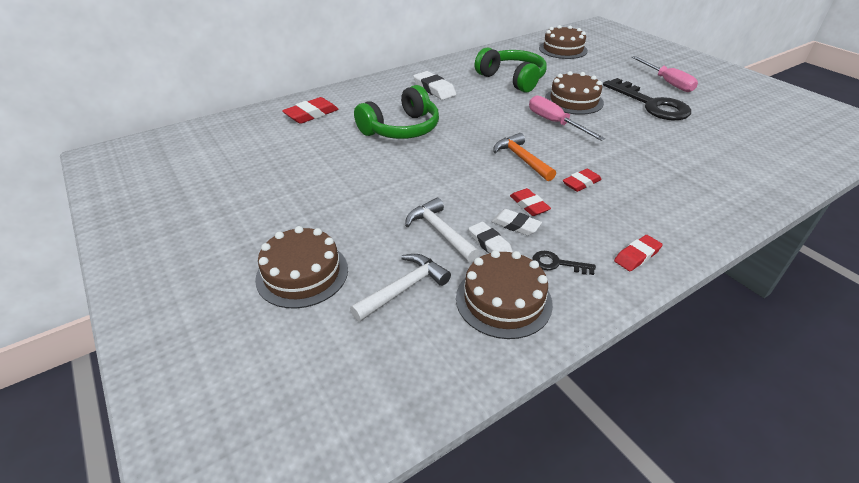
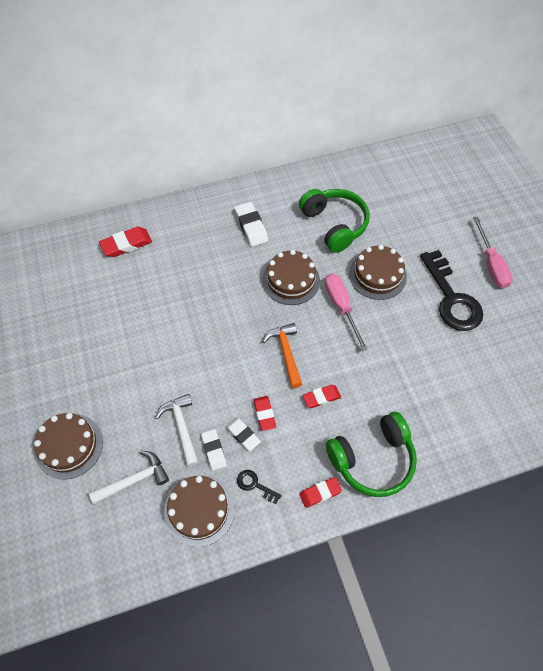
camera: 15 degrees right, 20 degrees up
green headphones [354,85,439,139] -> green headphones moved to [326,412,417,497]
brown cake [539,25,588,59] -> brown cake moved to [262,250,320,305]

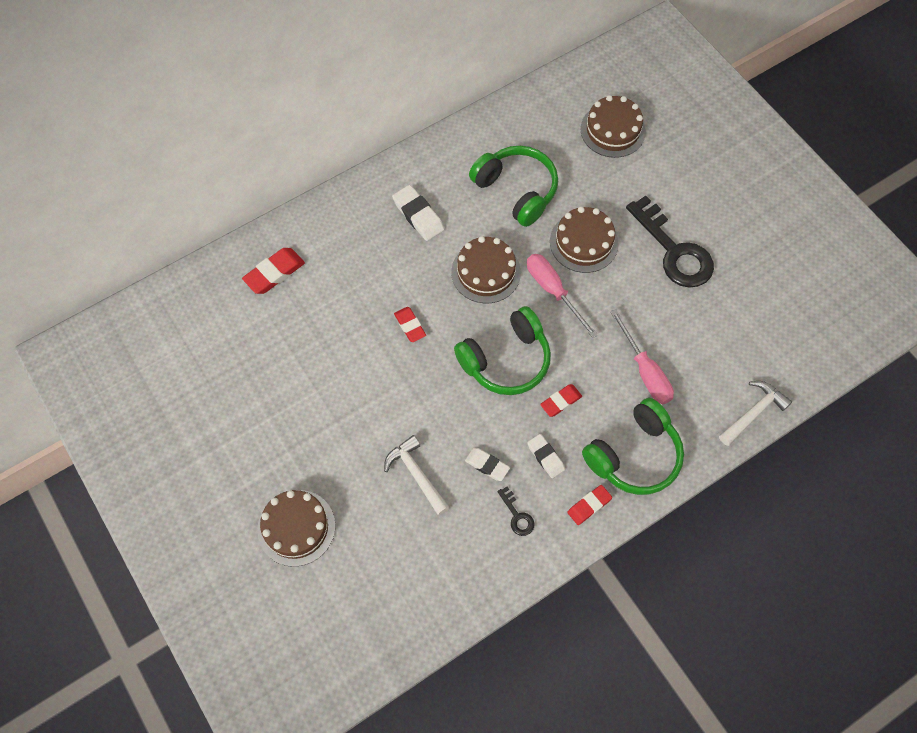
camera: 15 degrees left, 5 degrees up
white hammer [89,450,169,505] -> white hammer moved to [719,381,792,446]
brown cake [164,475,235,547] -> brown cake moved to [580,95,646,158]
white eraser [201,429,227,471] -> white eraser moved to [527,434,565,478]
black key [237,470,282,504] -> black key turned 135 degrees counterclockwise [497,486,535,536]
red eraser [253,396,276,431] -> red eraser moved to [394,307,426,342]
orange hammer [262,323,302,388] -> green headphones [454,306,551,395]
pink screwdriver [473,217,513,288] -> pink screwdriver moved to [610,309,674,404]

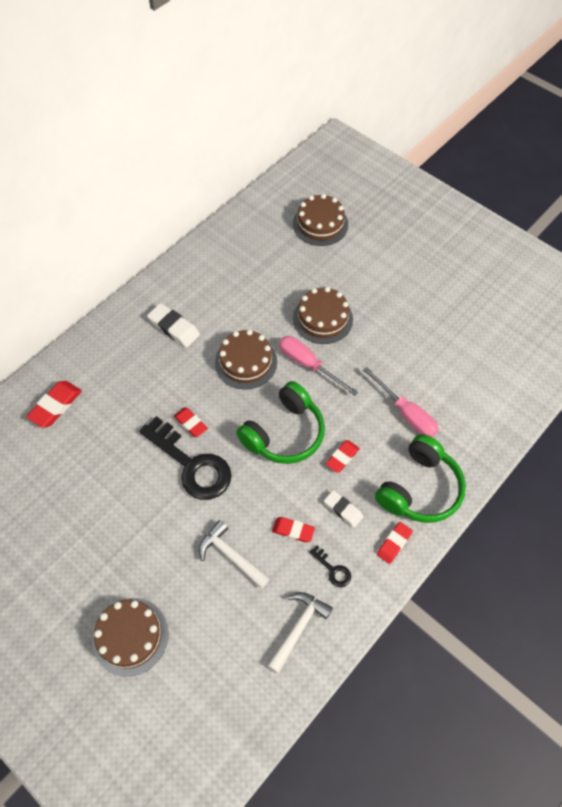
camera: 15 degrees left, 5 degrees down
white eraser [465,448,510,481] -> red eraser [272,517,315,542]
green headphones [469,146,558,227] -> none
black key [626,196,714,288] -> black key moved to [139,416,232,500]
white hammer [719,381,792,446] -> white hammer moved to [267,592,333,673]

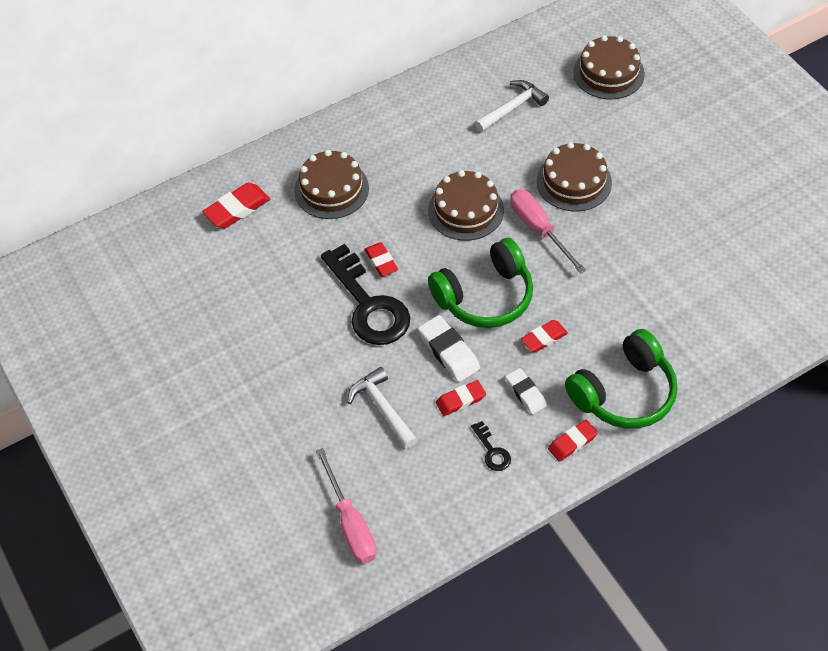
camera: 20 degrees right, 5 degrees down
brown cake [92,598,169,676] -> brown cake moved to [294,150,369,219]
white eraser [147,303,200,347] -> white eraser moved to [418,315,480,382]
white hammer [267,592,333,673] -> white hammer moved to [475,80,549,132]
red eraser [272,517,315,542] -> red eraser turned 60 degrees counterclockwise [436,380,486,416]
pink screwdriver [363,367,439,437] -> pink screwdriver moved to [316,448,377,564]

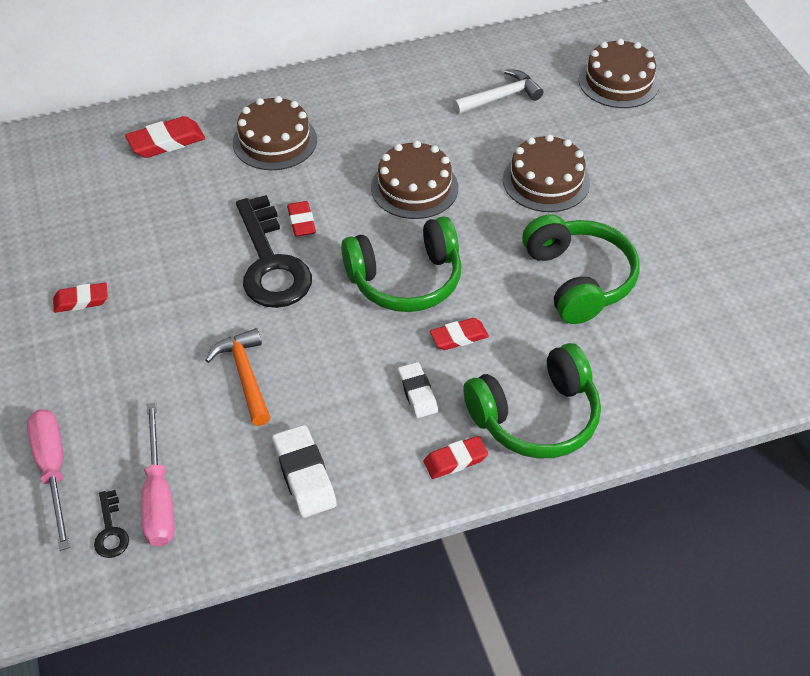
camera: 10 degrees right, 5 degrees down
white hammer [347,367,417,449] -> orange hammer [205,328,271,426]
white eraser [418,315,480,382] -> white eraser moved to [272,425,337,518]
red eraser [436,380,486,416] -> red eraser moved to [53,282,108,313]
black key [471,421,511,471] -> black key moved to [94,490,129,558]
pink screwdriver [510,190,586,274] -> pink screwdriver moved to [27,409,70,551]
none -> green headphones [522,214,640,324]

